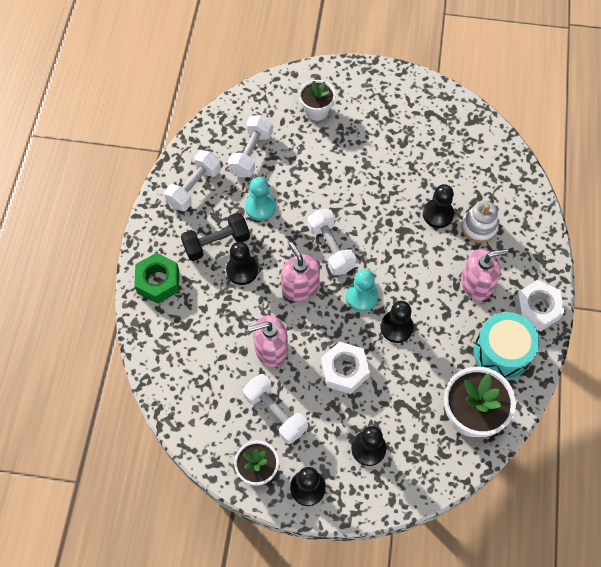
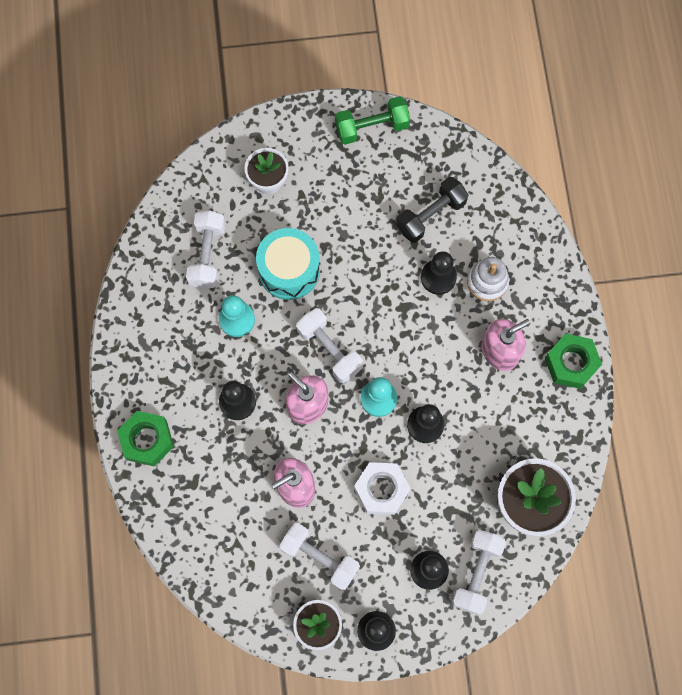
camera: 15 degrees left, 10 degrees up
white dumbbell [164,150,221,211] -> white dumbbell moved to [452,530,506,615]
black dumbbell [181,212,250,261] -> black dumbbell moved to [396,177,468,243]
turquoise drum [474,312,540,380] -> turquoise drum moved to [256,228,320,300]
white nut [514,280,564,332] -> green nut [545,334,602,389]
none -> green dumbbell [335,96,410,145]

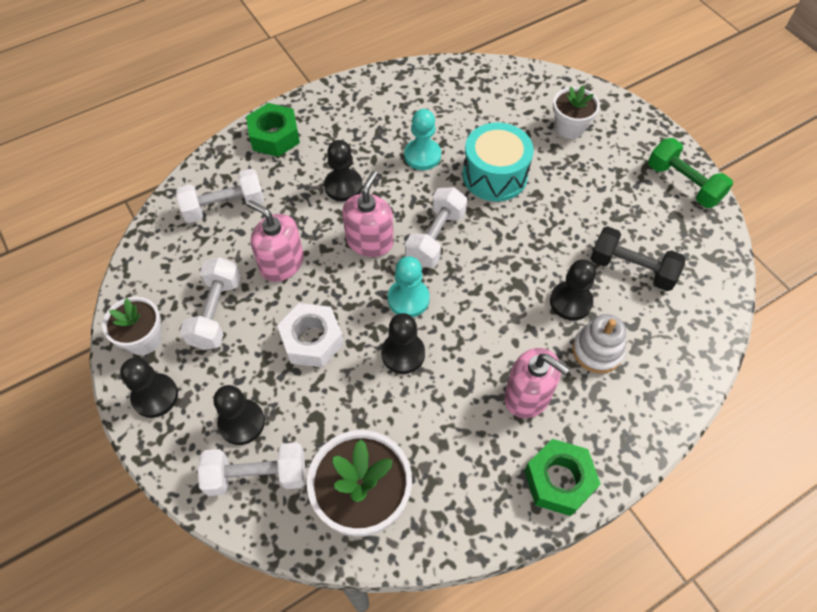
camera: 65 degrees right, 15 degrees down
white dumbbell [186,210,226,289] -> white dumbbell moved to [176,168,264,223]

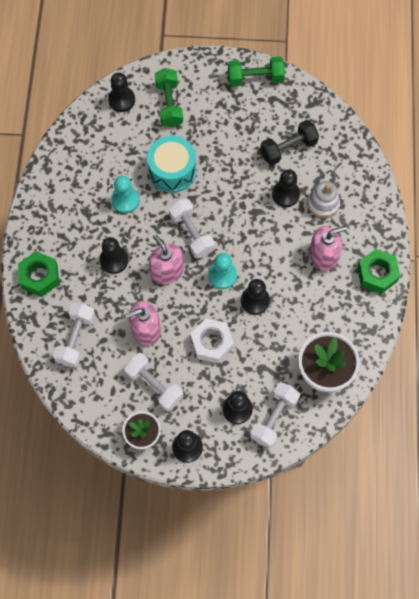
camera: 55 degrees left, 10 degrees up
white flower pot [553,85,600,139] -> green dumbbell [155,68,183,127]
none -> black pawn [108,73,135,112]

